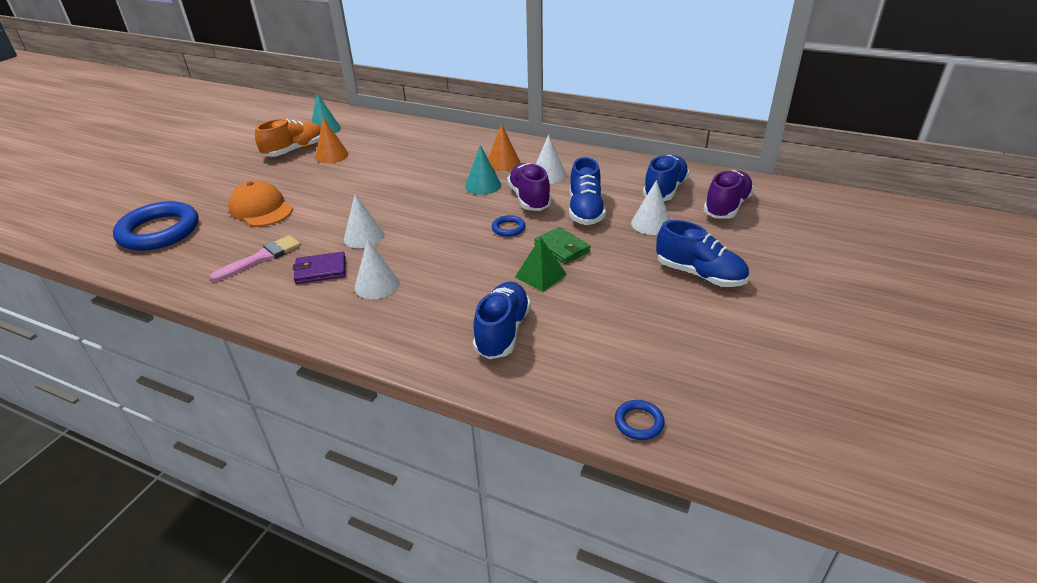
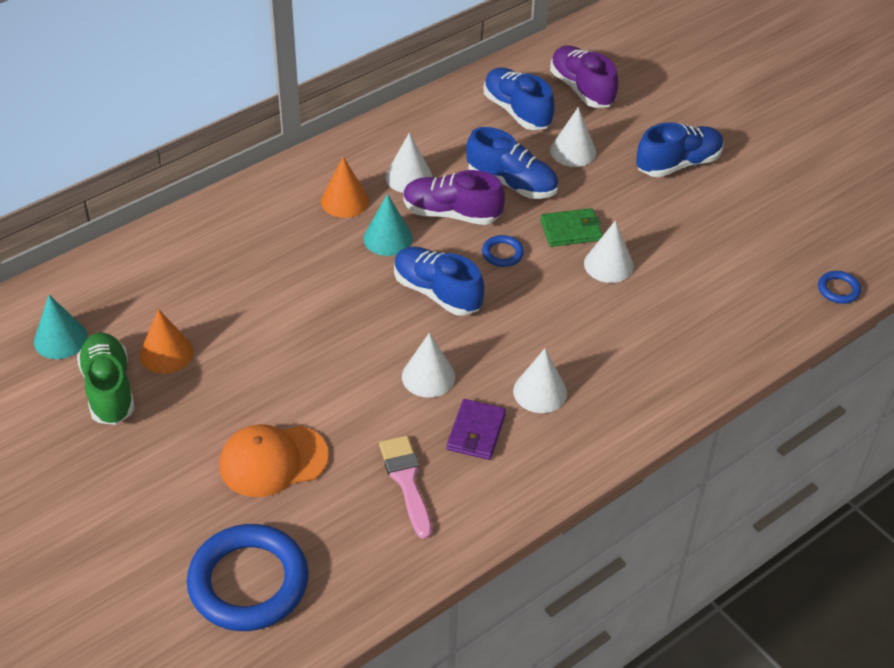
camera: 65 degrees left, 10 degrees up
orange shoe [255,119,321,157] -> green shoe [77,333,135,425]
blue shoe [473,282,531,359] -> blue shoe moved to [394,246,484,316]
green pyramid [515,237,567,292] -> white cone [584,220,634,283]

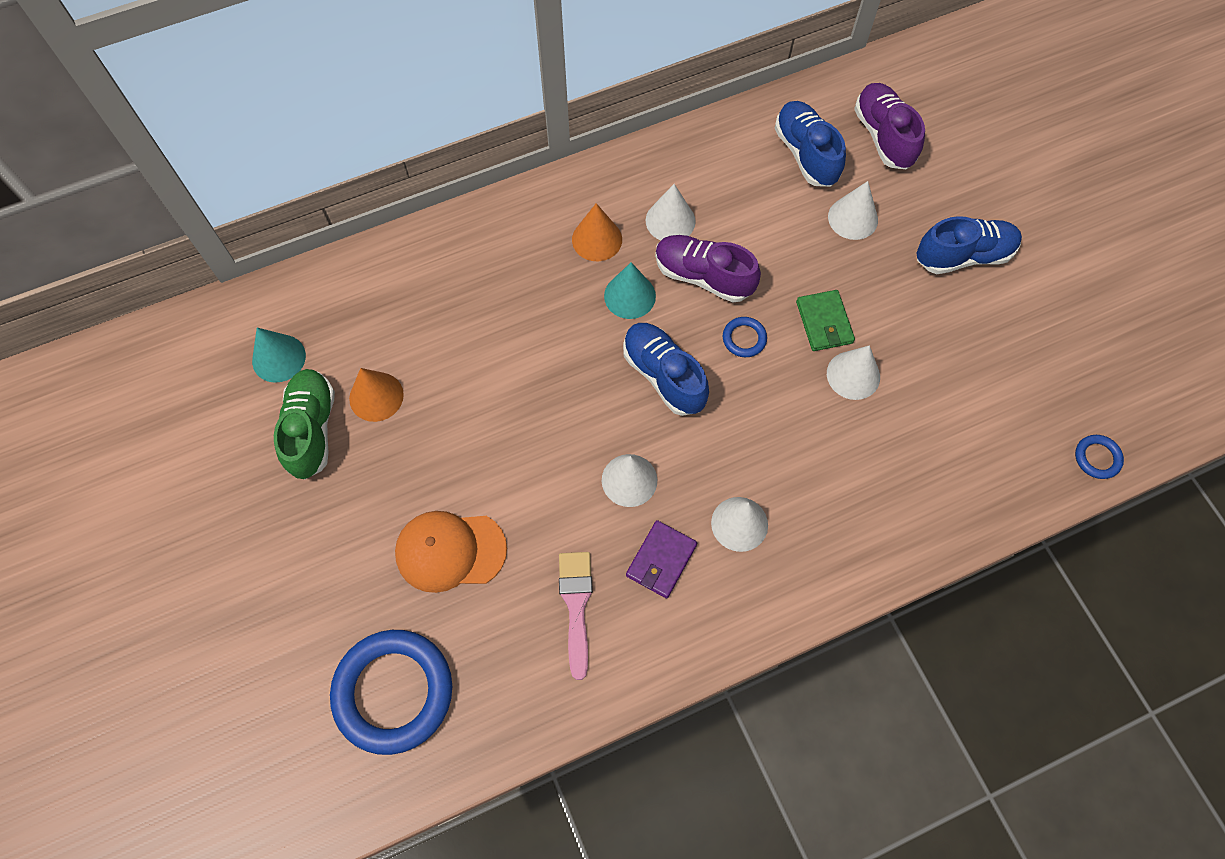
camera: 15 degrees right, 20 degrees up
blue shoe [466,127,559,199] -> none
green wallet [540,208,603,247] -> green wallet turned 75 degrees clockwise [796,290,855,351]

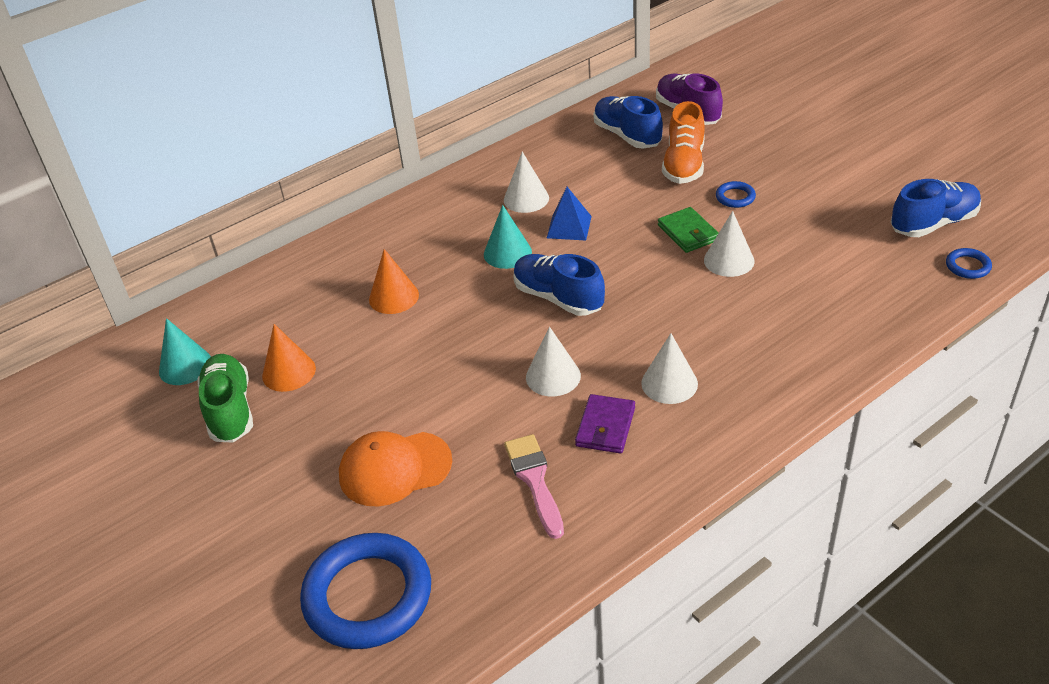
camera: 10 degrees left, 25 degrees down
orange cone [572,203,622,261] -> orange cone moved to [369,249,419,314]
purple shoe [655,235,761,303] -> blue pyramid [547,187,592,240]
blue ring [723,317,767,357] -> blue ring moved to [716,181,756,208]
white cone [828,181,878,240] -> orange shoe [662,101,705,184]
blue shoe [916,216,1022,274] -> blue shoe moved to [891,179,981,237]

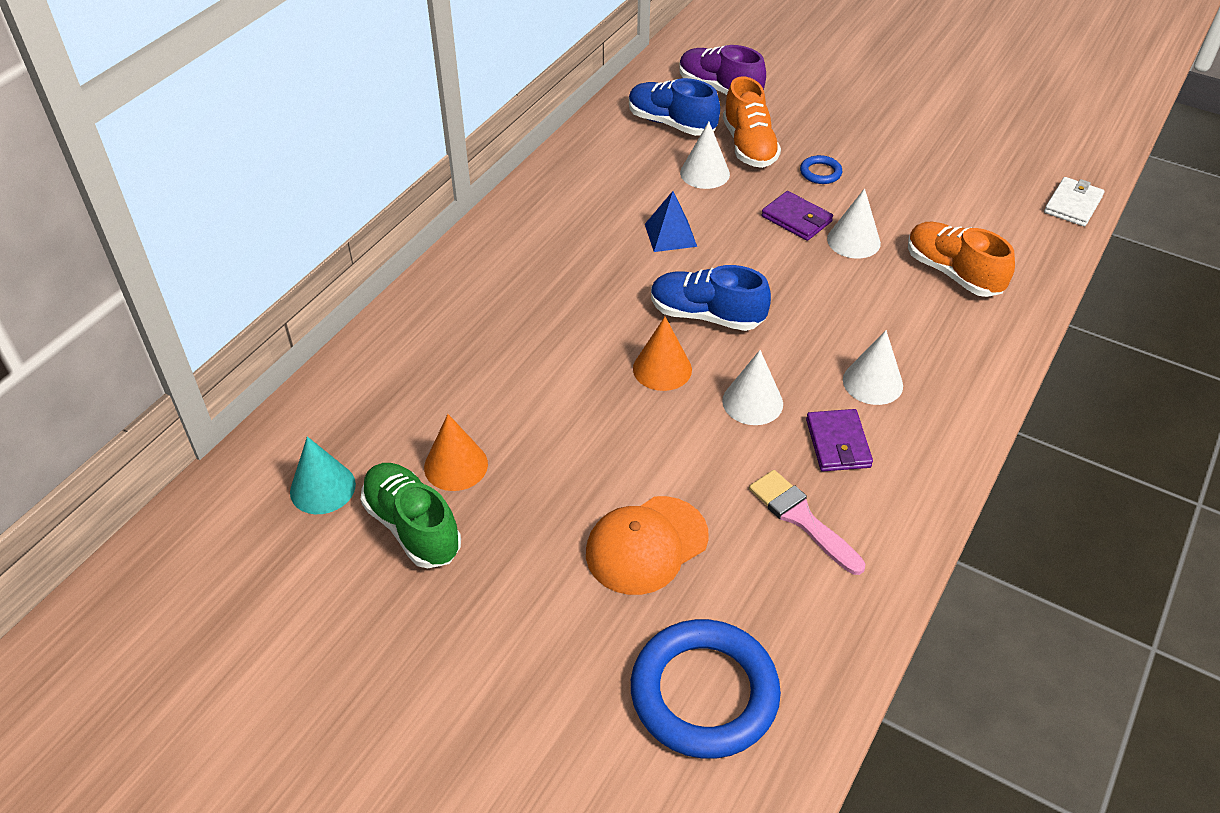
camera: 25 degrees left, 5 degrees up
orange cone [369,249,419,314] -> orange cone moved to [633,317,692,391]
turquoise cone [484,205,532,269] -> none
white cone [504,151,549,213] -> white cone moved to [680,122,730,189]
green wallet [658,207,719,253] -> purple wallet [761,191,833,241]
blue shoe [891,179,981,237] -> none
blue ring [946,248,992,279] -> white wallet [1044,177,1105,226]
none -> orange shoe [908,222,1015,297]

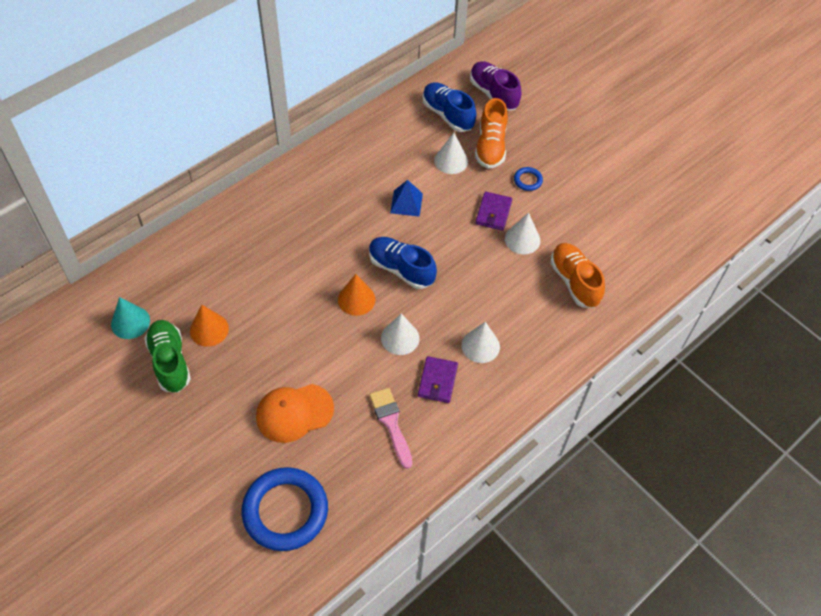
camera: 15 degrees right, 10 degrees up
purple wallet [761,191,833,241] -> purple wallet turned 45 degrees clockwise [476,191,512,231]
white wallet [1044,177,1105,226] -> none

